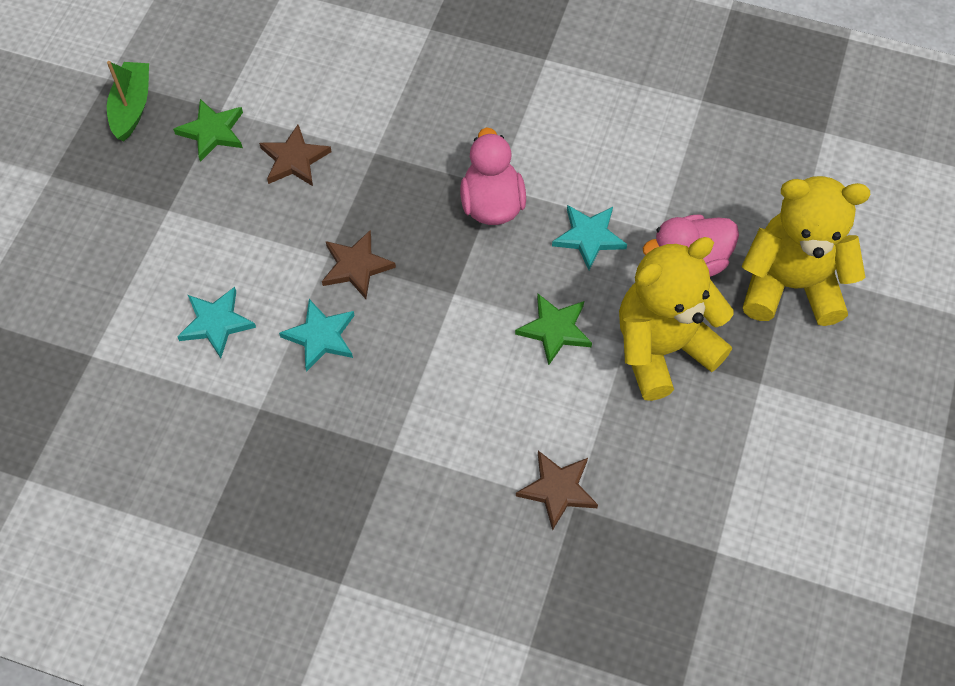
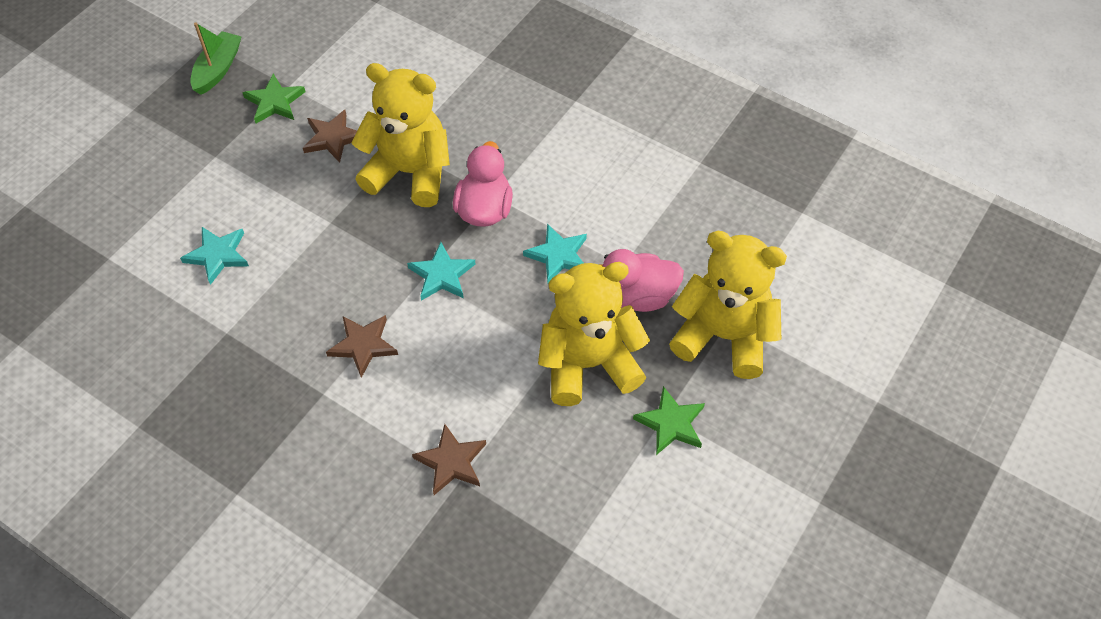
camera: 15 degrees right, 5 degrees down
turquoise star [279,299,355,372] -> turquoise star moved to [407,242,476,301]
brown star [322,231,396,299] -> brown star moved to [326,315,398,378]
green star [515,294,592,365] -> green star moved to [633,386,705,455]
none -> yellow teddy bear [351,63,450,207]

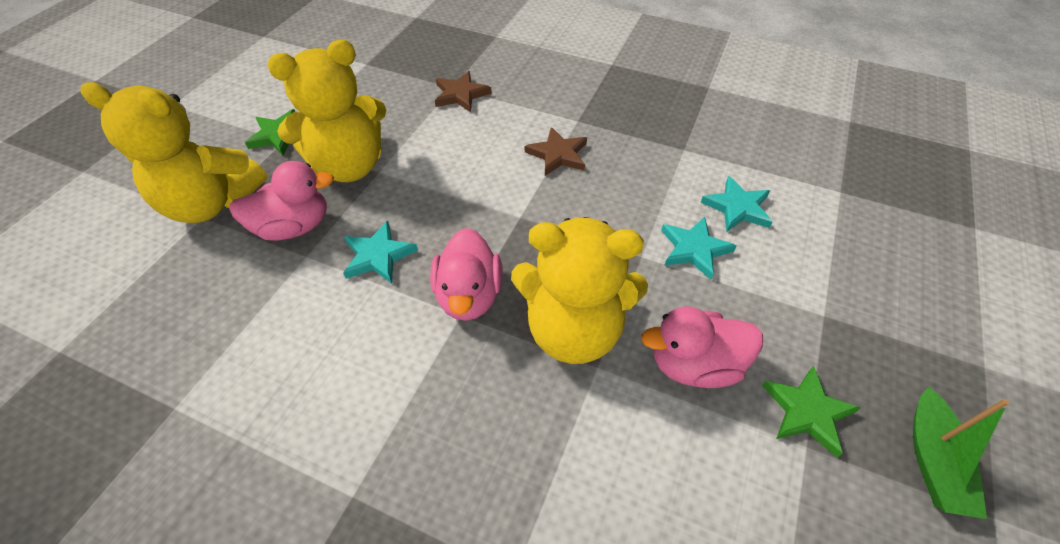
camera: 170 degrees right, 5 degrees down
brown star [303,110,357,163] -> pink duck [641,306,763,388]
turquoise star [407,242,476,301] -> turquoise star moved to [661,217,736,280]

